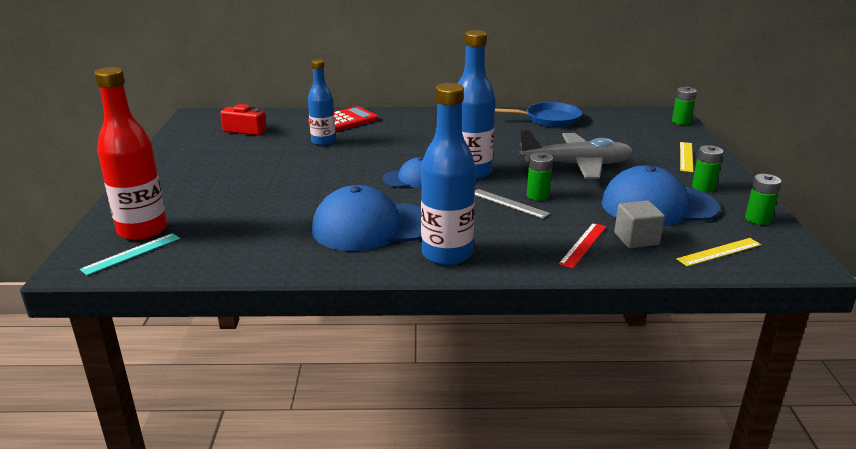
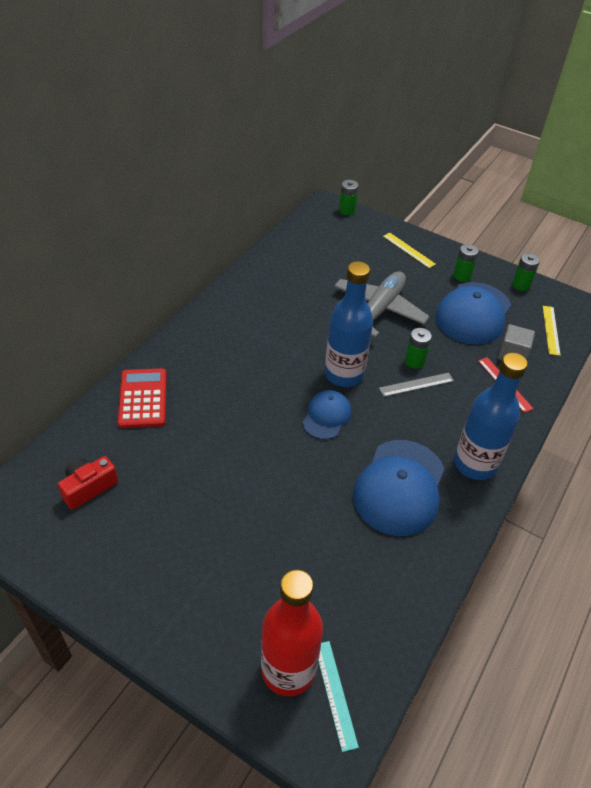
camera: 60 degrees left, 20 degrees up
blue bottle [308,59,336,146] -> none
blue pan [495,102,582,127] -> none

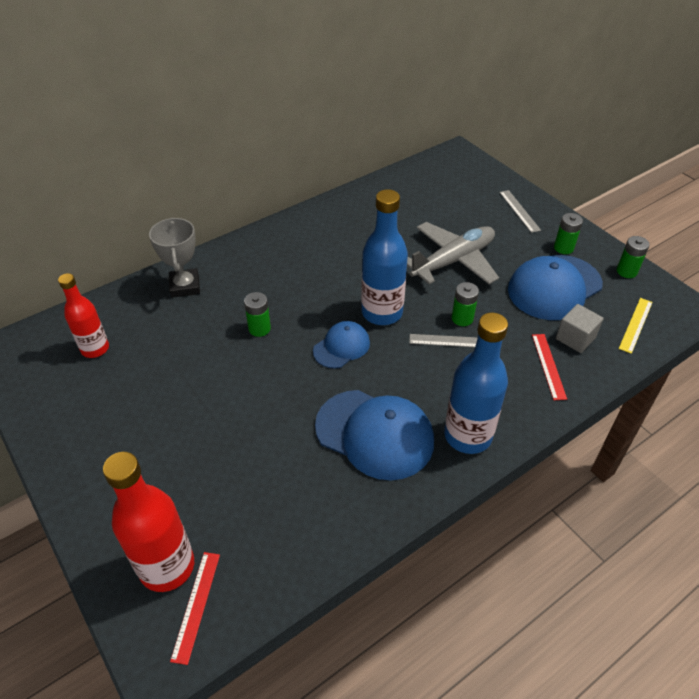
camera: 25 degrees right, 0 degrees up
red camera [58,456,118,510] -> red bottle [58,273,109,358]
red calculator [118,368,167,428] -> grey trophy [149,218,200,298]
turquoise ruler [318,641,359,752] -> red ruler [170,552,220,665]
green battery [339,180,359,215] -> green battery moved to [244,292,271,337]
blue cap [353,440,444,536] -> blue cap turned 105 degrees counterclockwise [315,390,434,480]
yellow ruler [383,233,436,268] -> grey ruler [499,190,541,233]

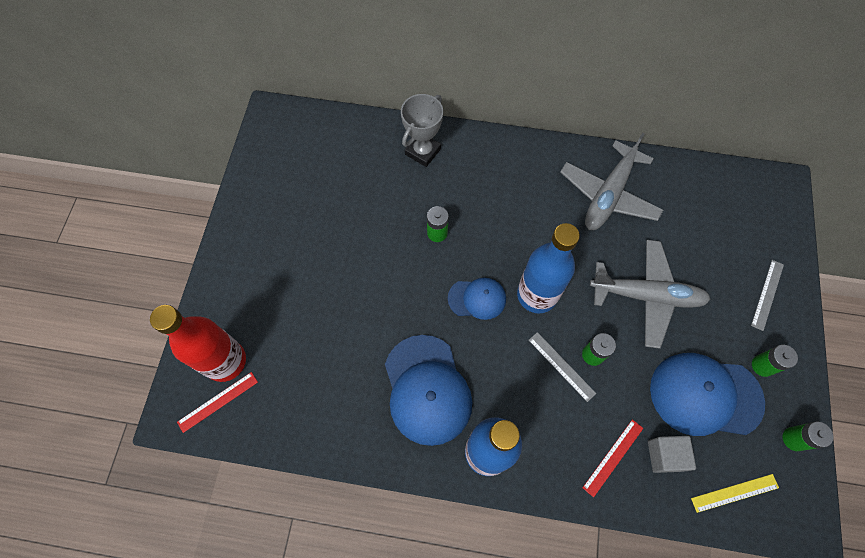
camera: 45 degrees right, 20 degrees up
red bottle [58,273,109,358] -> none
none -> grey plane [560,133,663,230]

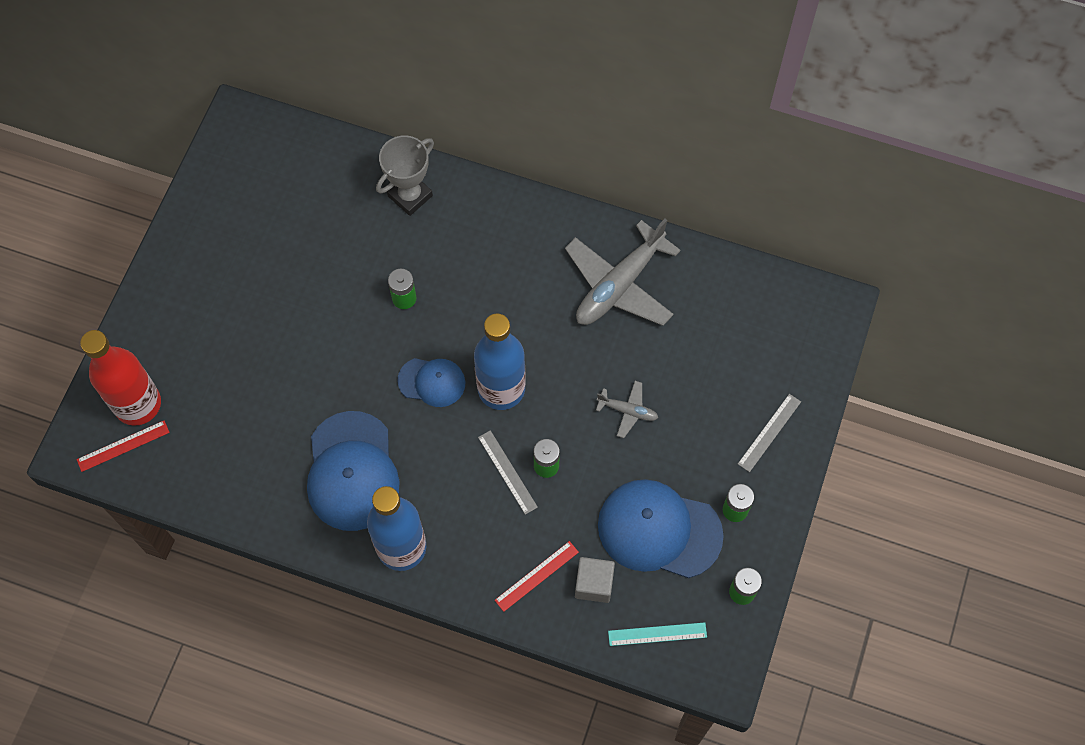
camera: 10 degrees right, 0 degrees up
grey plane [590,240,711,349] -> grey plane [596,381,658,438], size x0.47
yellow ruler [691,474,779,513] -> turquoise ruler [608,622,707,646]

